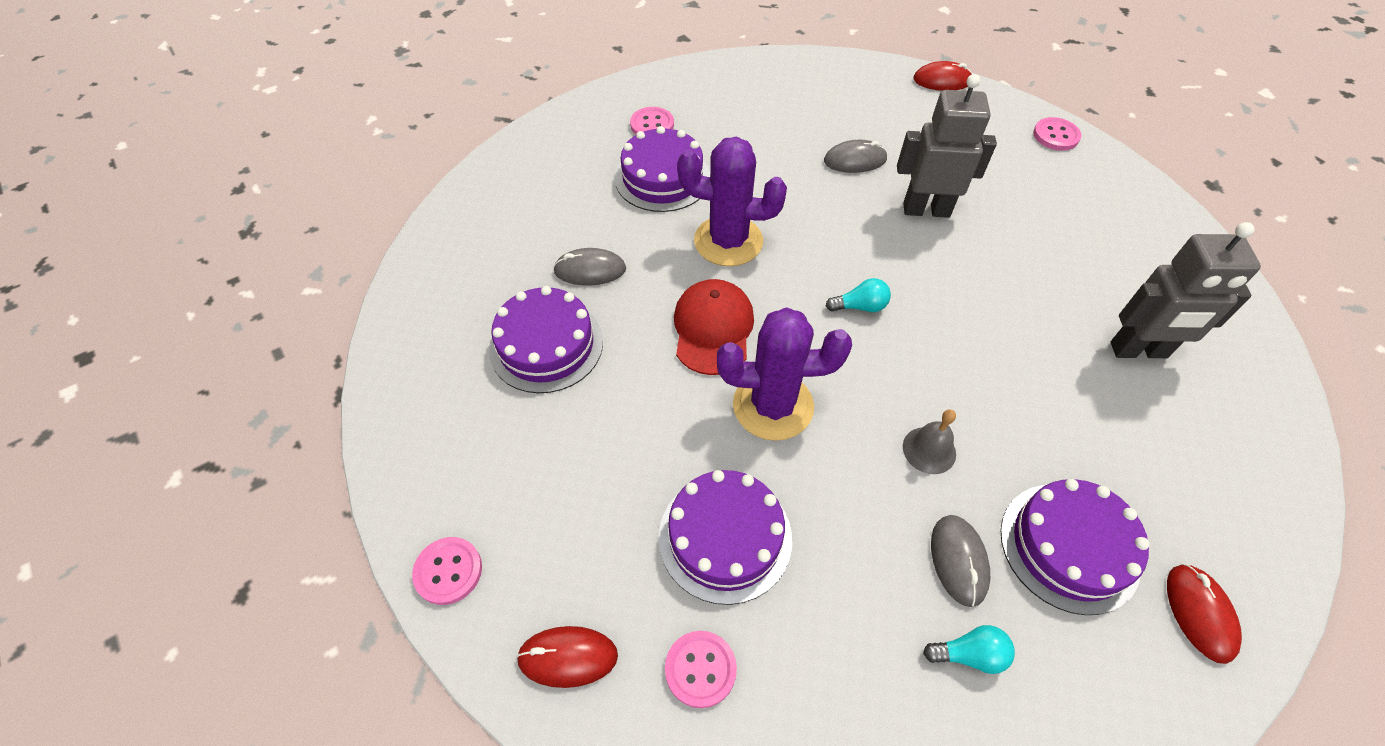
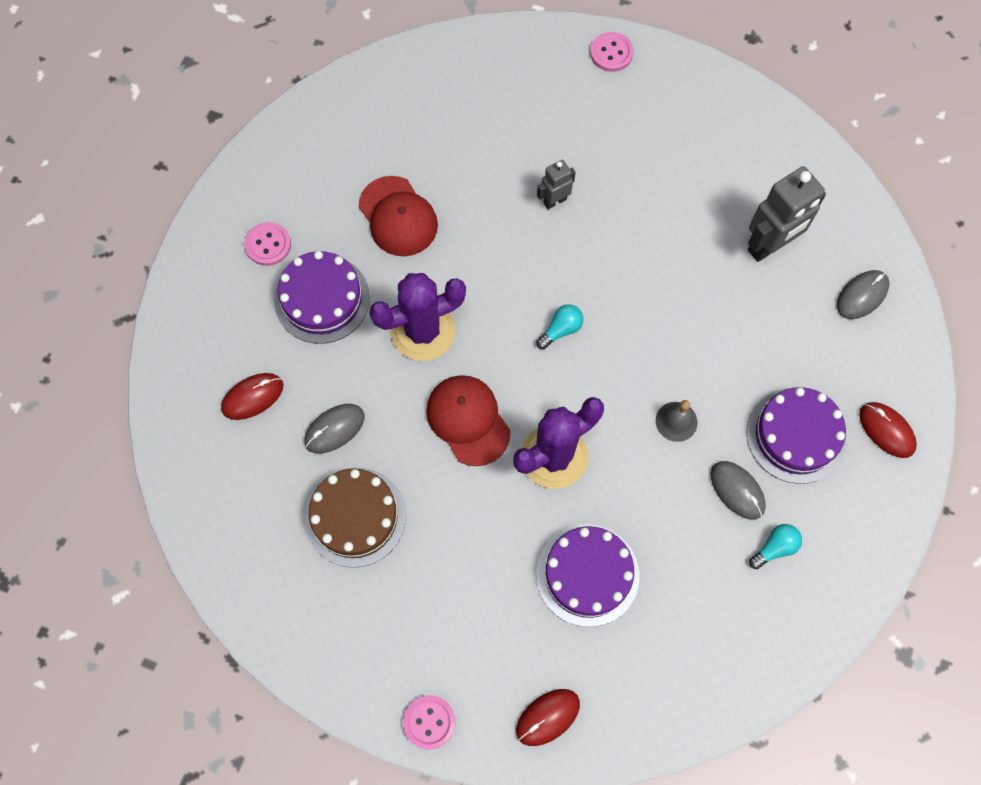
camera: 35 degrees left, 15 degrees up
purple cake [489,286,603,393] -> brown cake [304,467,406,568]
pink button [665,631,737,708] -> none
grey mouse [824,140,888,173] -> grey mouse moved to [837,270,890,319]
grey robot [897,74,997,218] -> grey robot [537,160,576,209], size x0.53
red mouse [913,61,972,91] -> red mouse moved to [221,373,284,420]
none -> red cap [359,176,438,256]

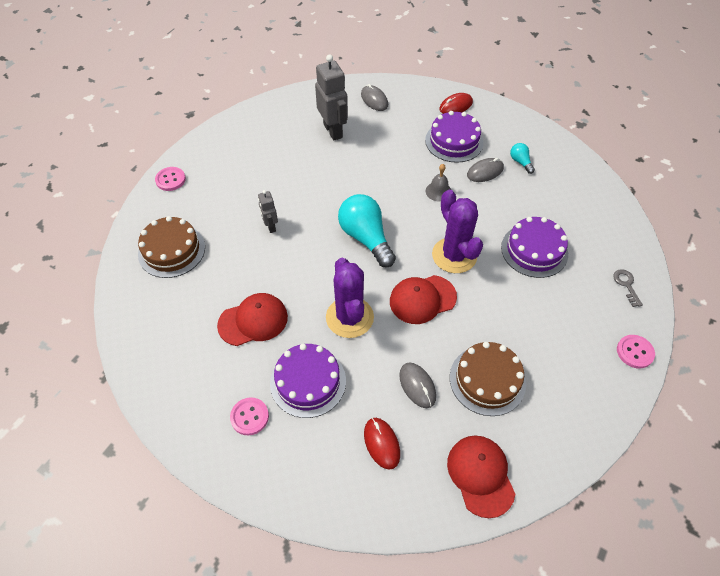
camera: 80 degrees left, 15 degrees down
red mouse [516,689,580,746] -> grey key [613,269,643,307]
turquoise light bulb [536,304,583,349] -> turquoise light bulb [338,194,396,267], size x2.15
none -> brown cake [138,216,205,278]
none -> red cap [447,436,515,518]

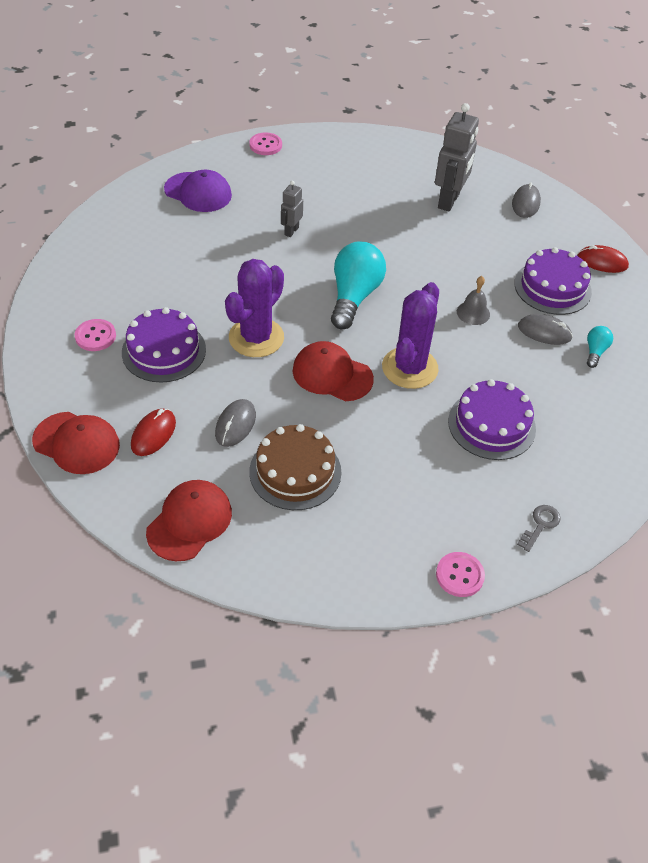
camera: 45 degrees right, 5 degrees down
brown cake [138,216,205,278] -> purple cap [164,170,232,212]
red cap [217,293,288,346] -> red cap moved to [32,412,120,474]

